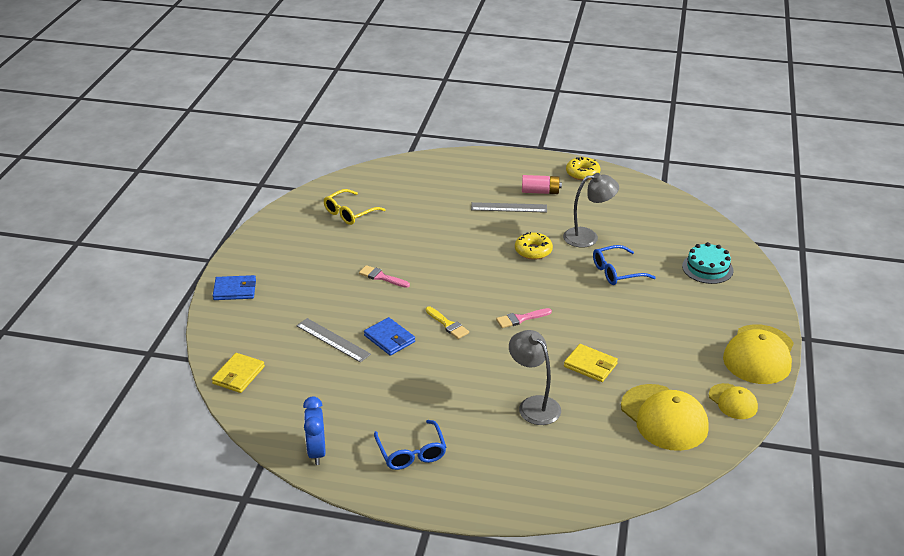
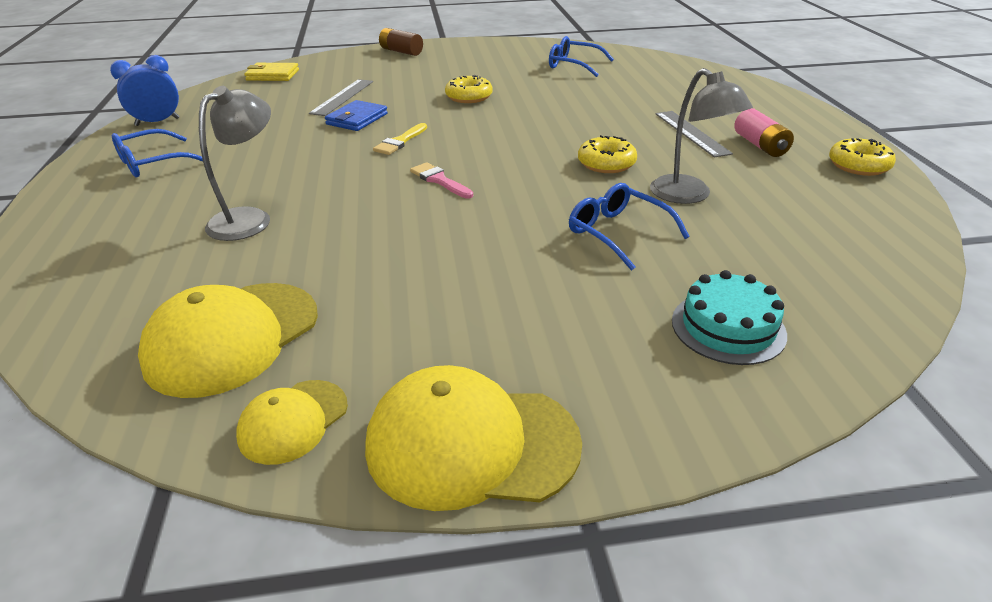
camera: 70 degrees right, 0 degrees up
blue wallet [213,275,256,300] -> brown battery [379,28,423,56]
yellow glasses [324,189,386,225] -> blue glasses [549,36,614,77]
pink brush [359,265,410,288] -> yellow donut [445,75,493,103]
yellow wallet [564,344,618,382] -> none

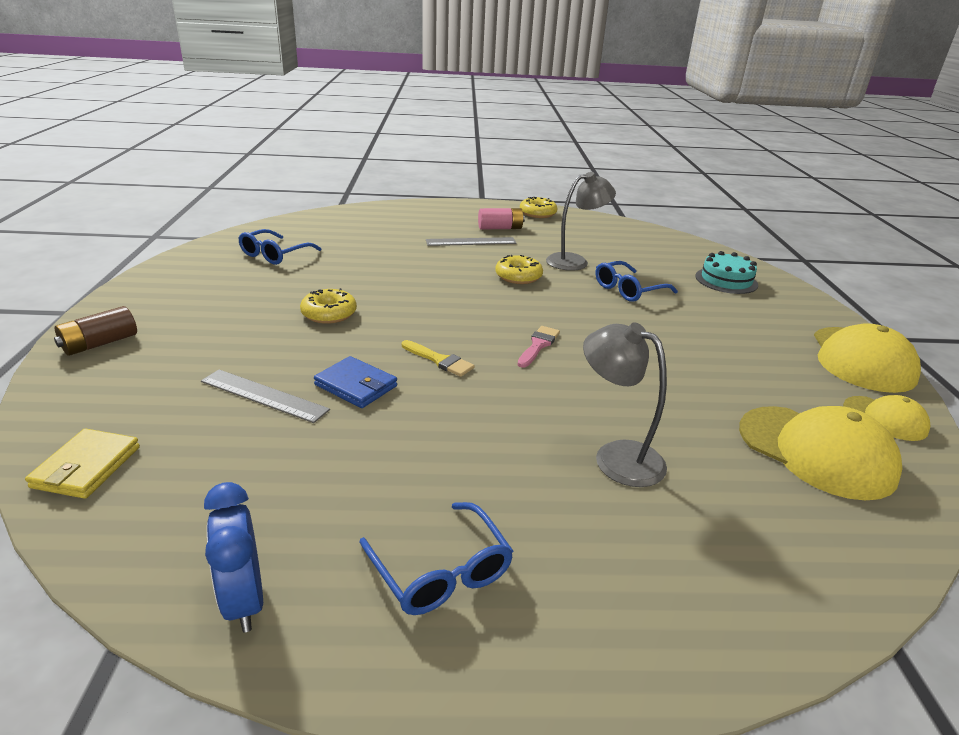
camera: 85 degrees left, 5 degrees down
pink brush [410,162,473,199] -> pink brush turned 150 degrees clockwise [517,326,560,368]

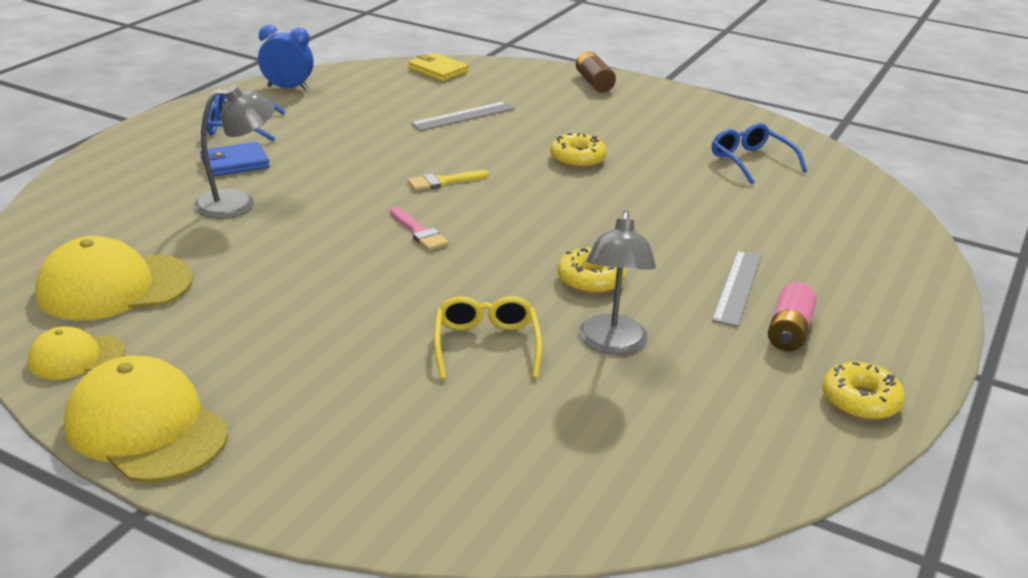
camera: 120 degrees right, 0 degrees up
blue wallet [314,356,397,408] -> blue wallet moved to [200,142,270,177]
blue glasses [595,261,678,302] -> yellow glasses [434,296,542,379]
turquoise cake [695,251,758,294] -> none

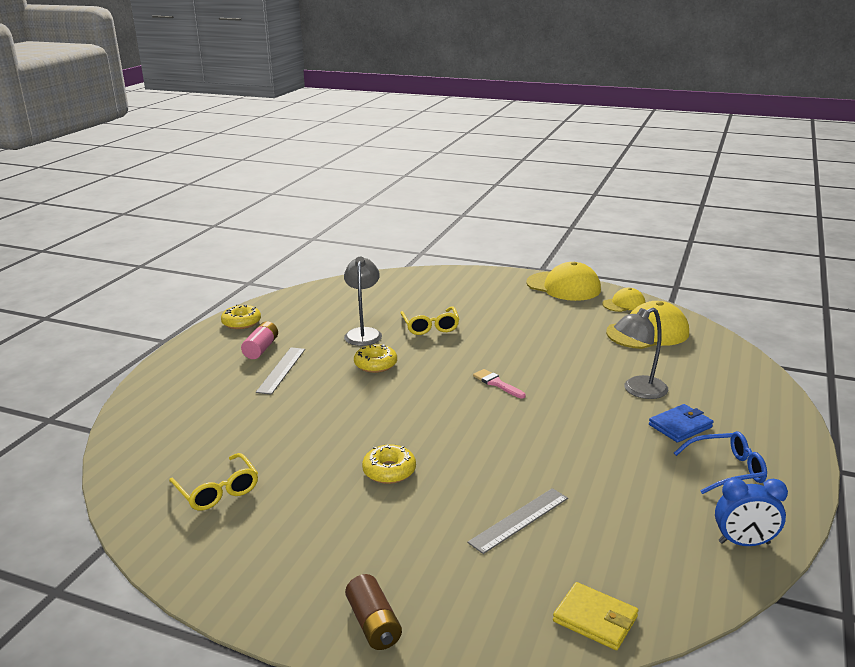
camera: 175 degrees right, 5 degrees down
yellow brush [408,170,489,191] -> none
blue glasses [712,123,807,185] -> yellow glasses [169,453,258,511]

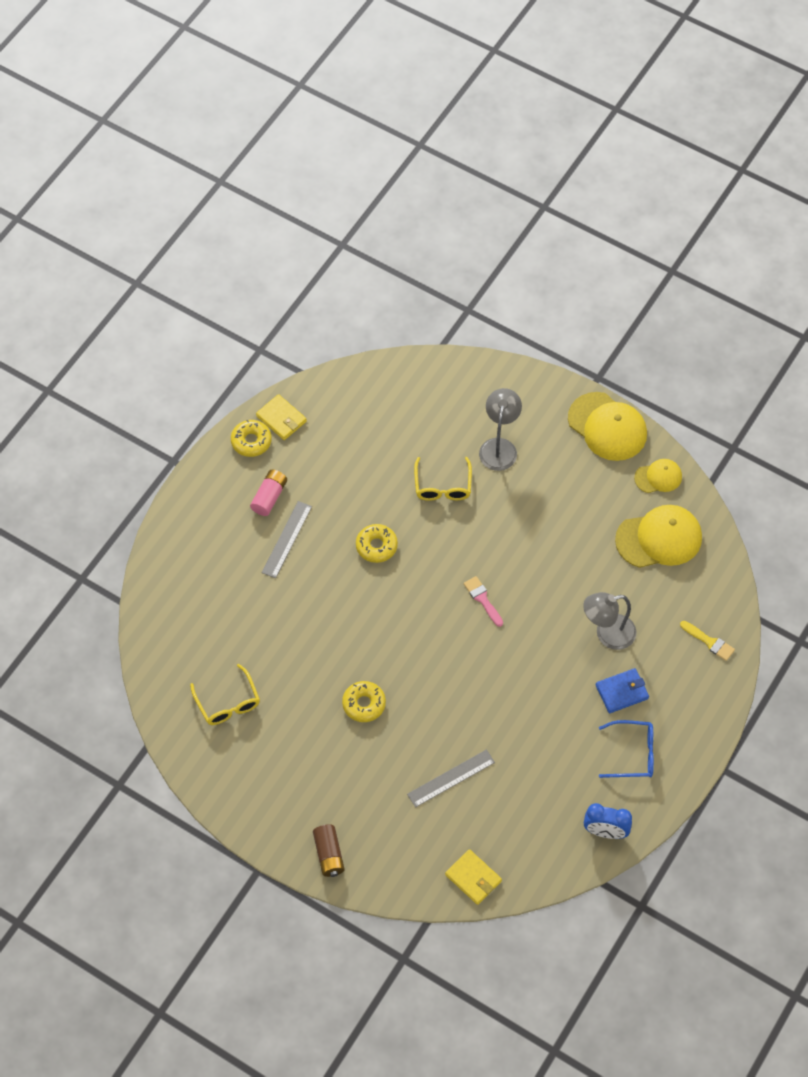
camera: 10 degrees right, 35 degrees up
grey lamp [344,257,382,346] -> grey lamp moved to [479,388,522,471]
none -> yellow wallet [256,394,307,440]
none -> yellow brush [680,621,735,661]

